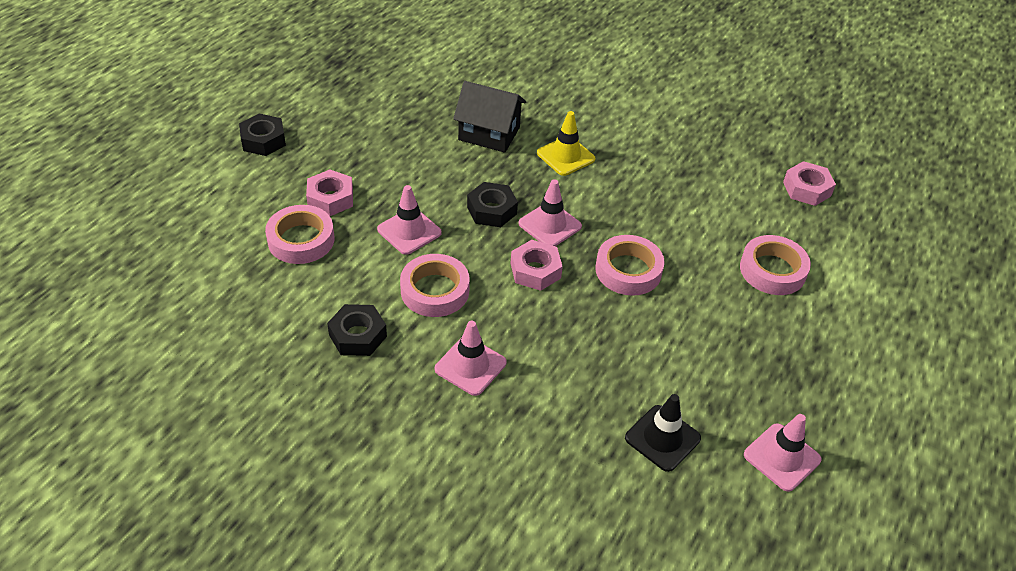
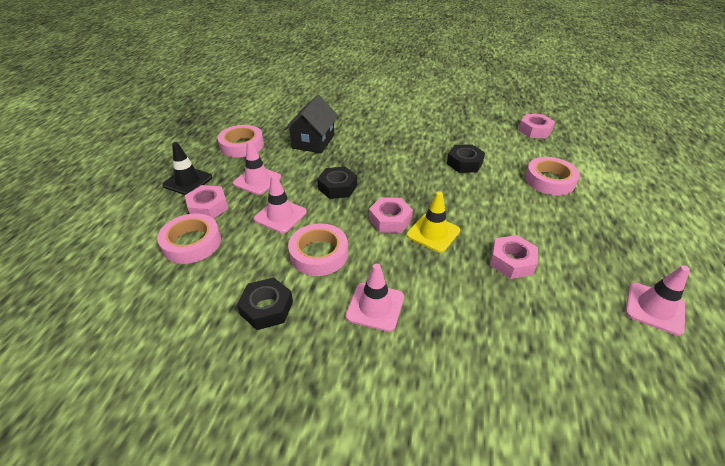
camera: 15 degrees left, 5 degrees down
black nut [239,113,286,156] -> black nut moved to [447,144,485,173]
black house [453,81,526,153] -> black house turned 75 degrees counterclockwise [284,95,338,153]
pink traffic cone [518,179,582,246] -> pink traffic cone moved to [233,141,281,195]
yellow traffic cone [537,111,595,176] -> yellow traffic cone moved to [407,191,460,253]
pink tape [596,235,665,296] -> pink tape moved to [218,125,264,157]
black traffic cone [625,394,701,472] -> black traffic cone moved to [162,142,212,195]
none -> pink nut [490,235,538,279]

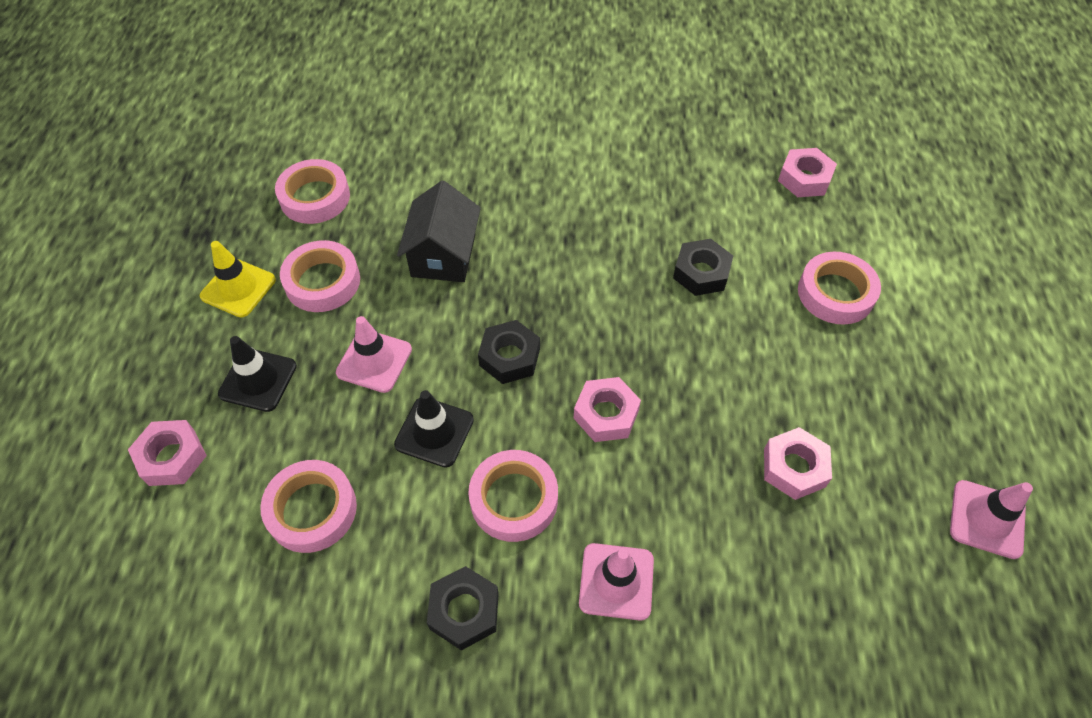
camera: 10 degrees left, 15 degrees up
pink nut [185,185,228,219] -> pink nut moved to [128,420,207,486]
pink traffic cone [254,175,307,233] -> black traffic cone [394,390,474,468]
yellow traffic cone [407,191,460,253] -> yellow traffic cone moved to [200,241,276,318]
none -> pink tape [275,159,350,224]

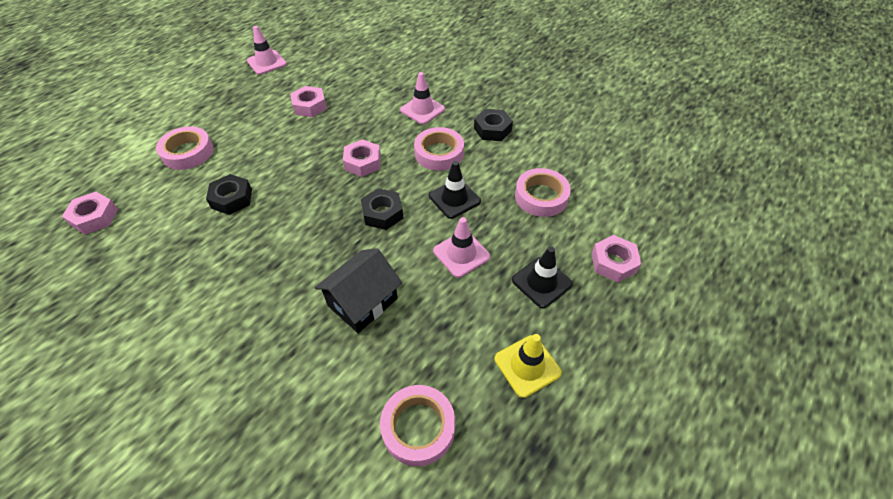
camera: 145 degrees left, 5 degrees down
pink tape [280,240,360,312] -> none

